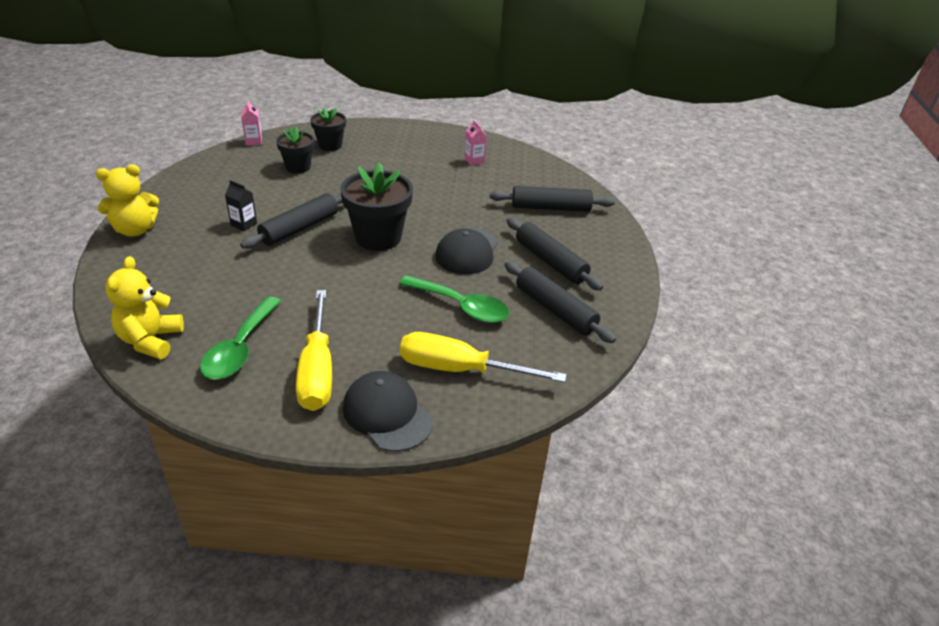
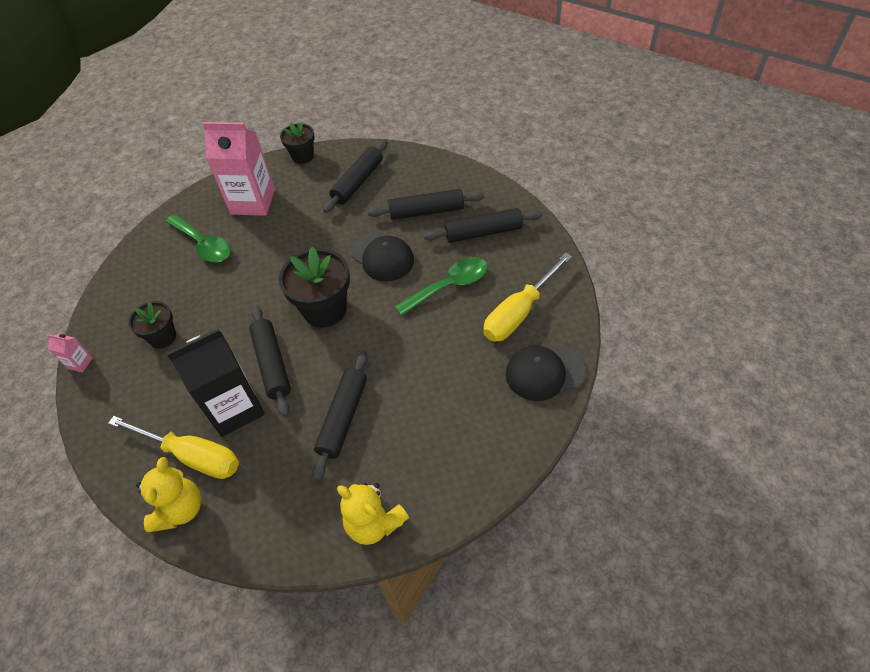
camera: 55 degrees left, 15 degrees up
green spoon [200,296,281,380] -> green spoon moved to [165,214,231,262]
black carton [225,180,257,231] -> black carton [166,329,265,437], size x2.39
yellow screwdriver [296,290,332,411] -> yellow screwdriver moved to [108,416,239,479]
black flower pot [310,107,346,151] -> black flower pot moved to [280,122,315,164]
pink carton [465,120,487,165] -> pink carton [203,122,275,216], size x2.39
none -> black rolling pin [312,351,368,481]

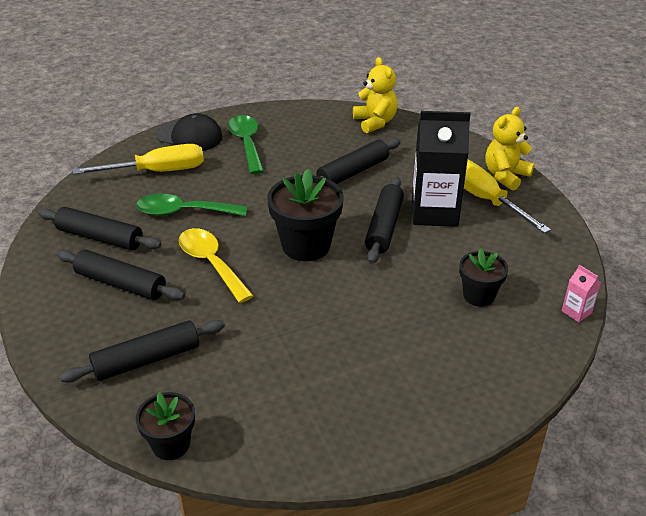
camera: 150 degrees left, 15 degrees down
green spoon [165,214,231,262] -> green spoon moved to [228,115,264,174]
pink carton [203,122,275,216] -> none
black cap [351,232,414,282] -> yellow spoon [179,228,254,303]

